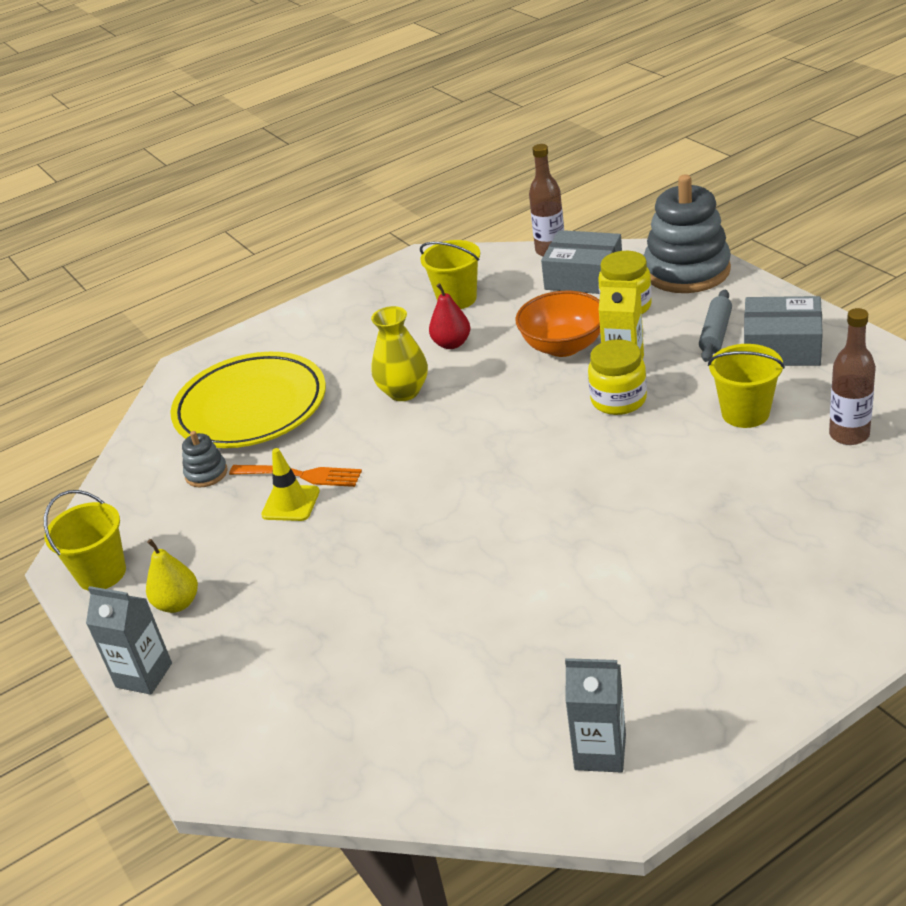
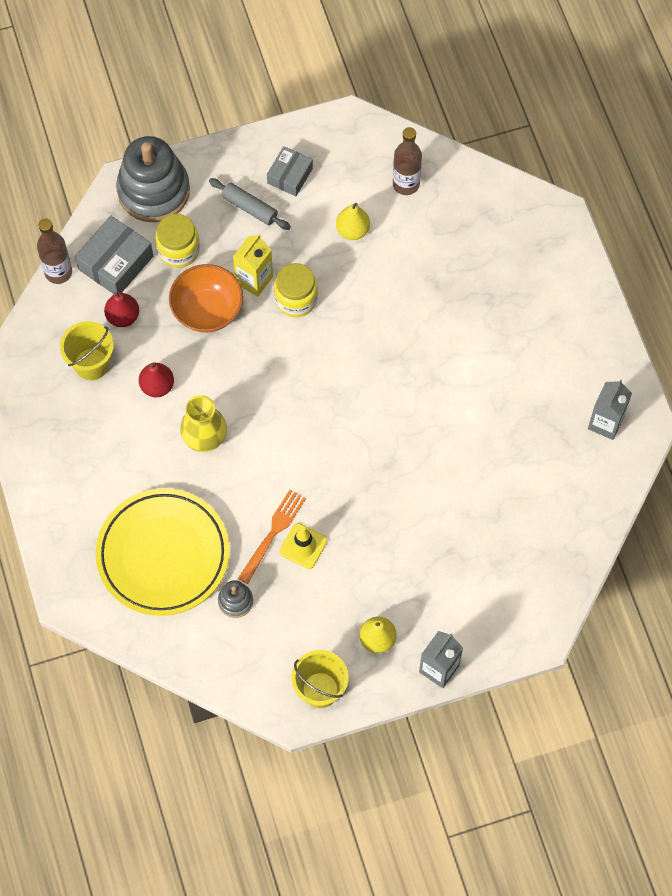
camera: 80 degrees left, 30 degrees up
yellow bucket [708,344,785,428] -> yellow pear [336,203,370,240]
grey box [744,296,823,366] -> grey box [267,146,313,196], size x0.65
none -> red pear [104,292,139,327]

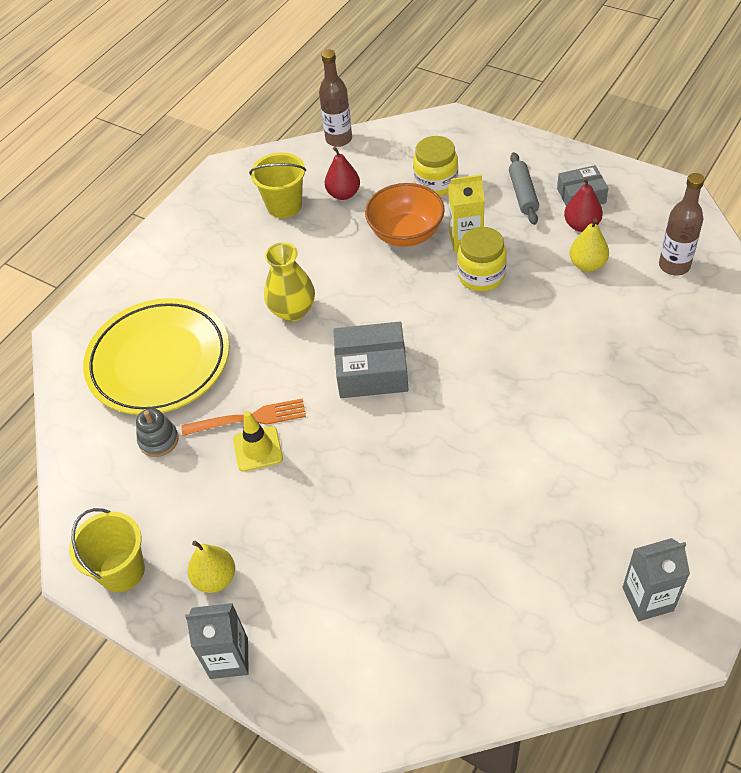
camera: 55 degrees right, 15 degrees down
grey box [75,216,153,294] -> grey box moved to [333,322,408,398]
grey stacking toy [116,136,190,222] -> none
red pear [139,363,174,397] -> red pear moved to [564,177,603,232]

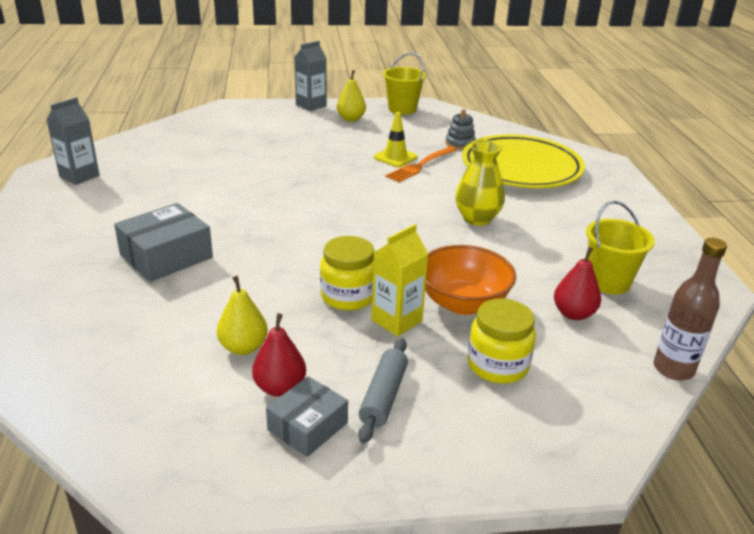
camera: 135 degrees right, 20 degrees down
grey box [333,322,408,398] -> grey box moved to [114,203,213,282]
grey rolling pin [509,152,539,225] -> grey rolling pin turned 60 degrees clockwise [359,338,408,443]
brown bottle [659,173,704,275] -> none

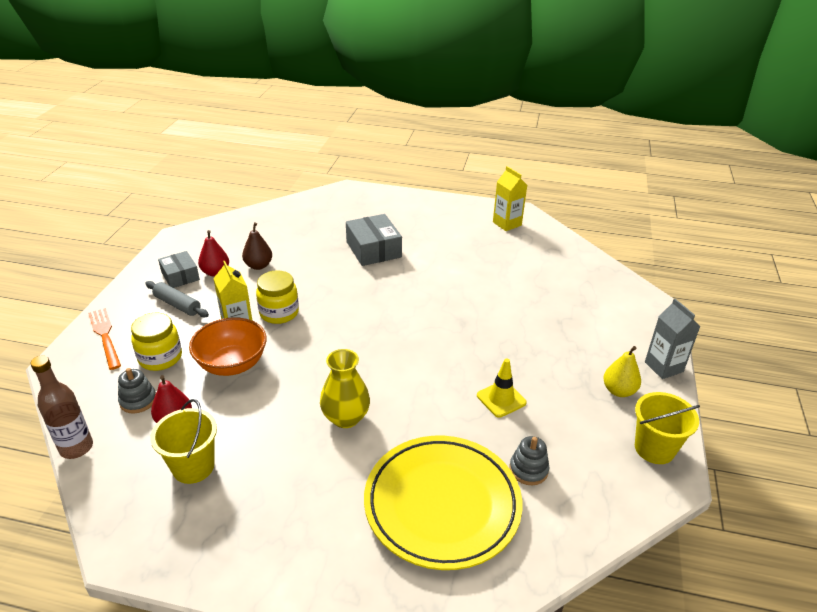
camera: 110 degrees right, 5 degrees up
grey carton [47,97,100,185] -> yellow carton [493,166,527,231]
yellow pear [217,276,268,355] -> brown pear [242,223,272,270]
orange fork [386,146,456,182] -> orange fork moved to [88,308,121,370]
none -> grey stacking toy [118,368,156,414]

